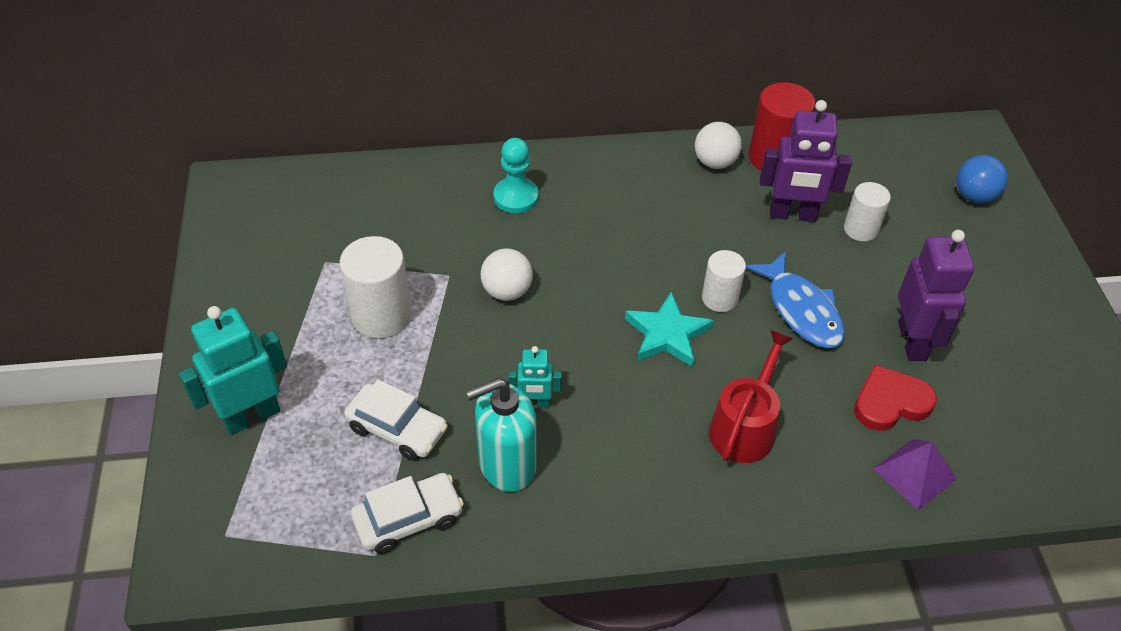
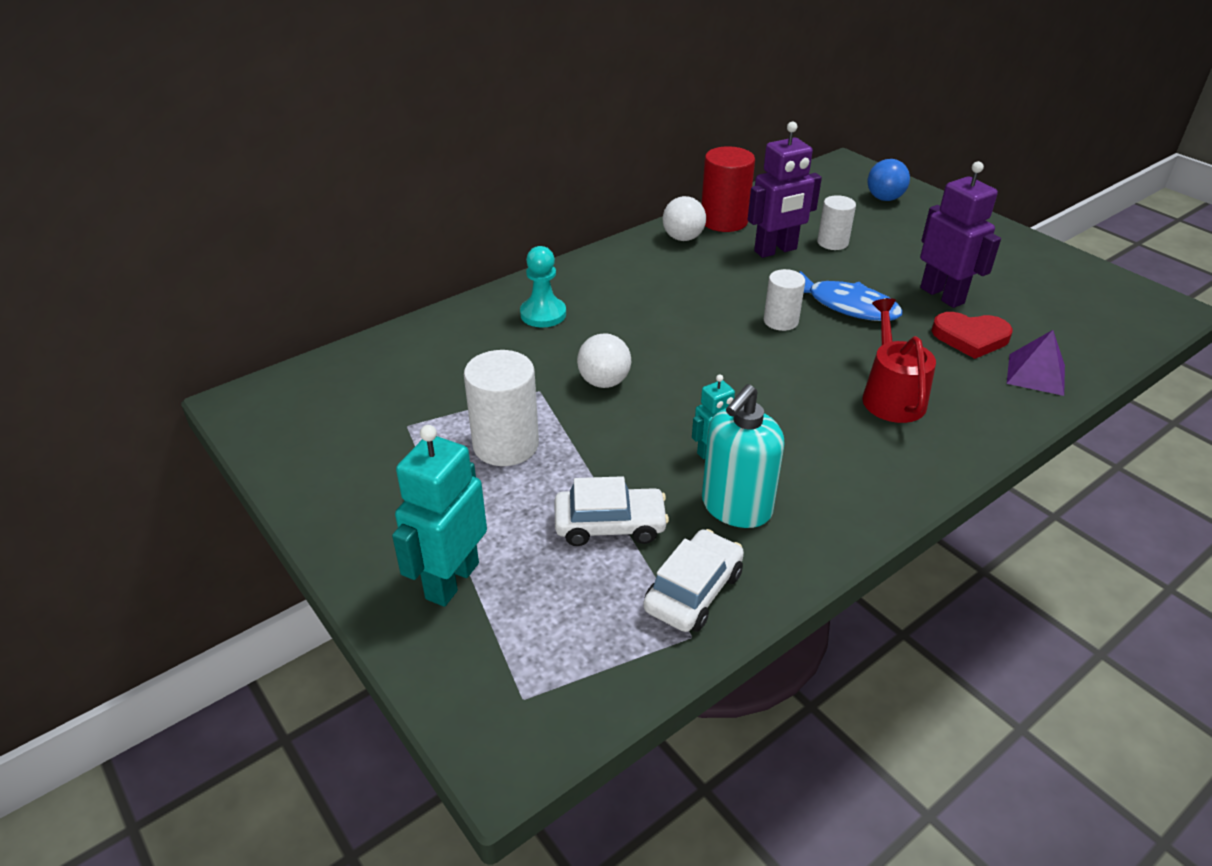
camera: 30 degrees left, 10 degrees down
turquoise star [625,292,714,367] -> none
red heart [854,364,937,431] -> red heart turned 120 degrees counterclockwise [932,312,1013,359]

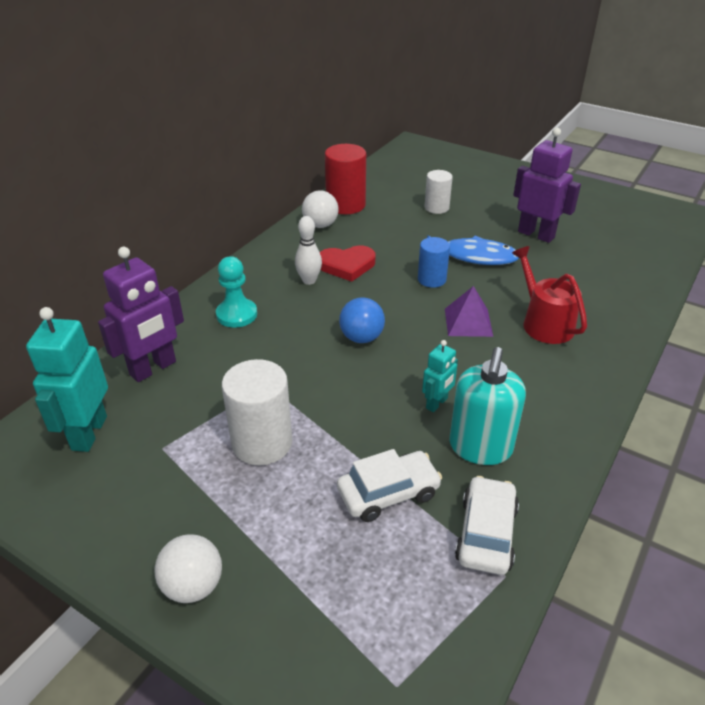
camera: 20 degrees left, 0 degrees up
turquoise robot [392,425,487,607] -> turquoise robot moved to [26,307,108,452]
white ball [577,333,631,388] -> white ball moved to [155,534,222,603]
purple robot [748,122,822,258] -> purple robot moved to [98,247,184,382]
white cylinder [764,269,805,331] -> blue cylinder [418,237,450,288]
blue ball [867,159,910,201] -> blue ball moved to [339,297,385,343]
red heart [932,312,1013,359] -> red heart moved to [320,245,376,282]
purple pyramid [1007,330,1065,396] -> purple pyramid moved to [445,286,493,337]
none -> white bowling pin [295,216,322,285]

